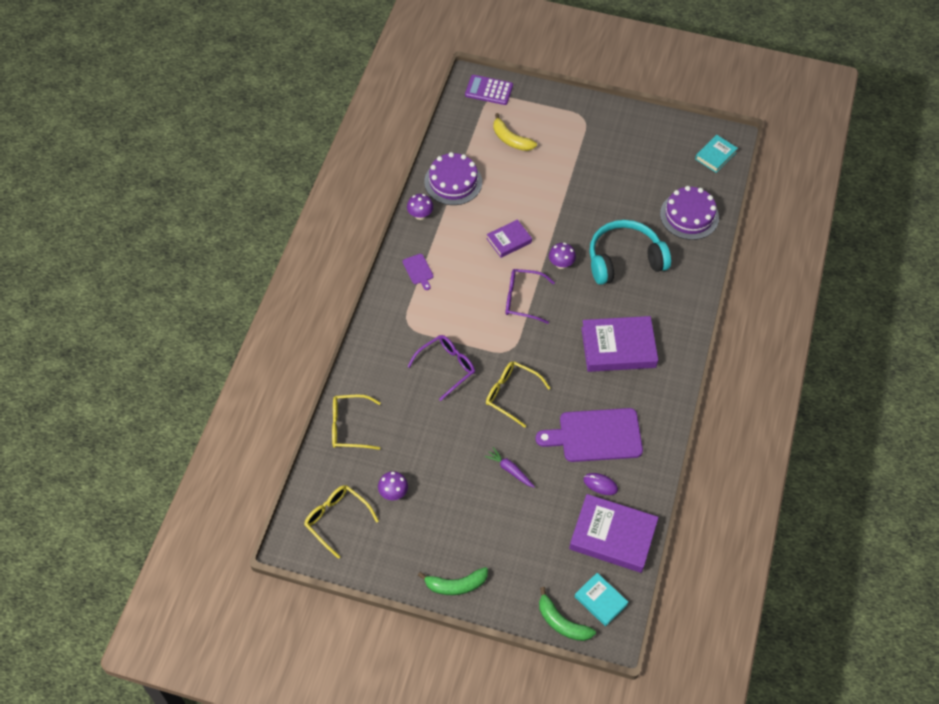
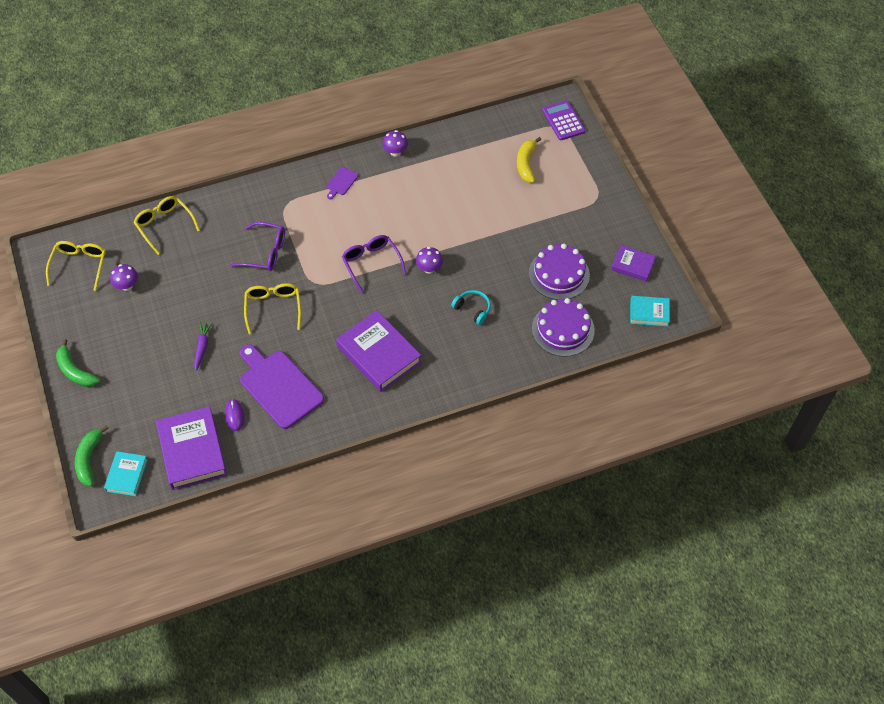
camera: 55 degrees right, 0 degrees up
purple cake [424,152,482,205] -> purple cake moved to [529,244,590,300]
purple book [487,219,532,258] -> purple book moved to [611,245,656,282]
turquoise headphones [589,220,671,285] -> turquoise headphones [451,290,491,325], size x0.46

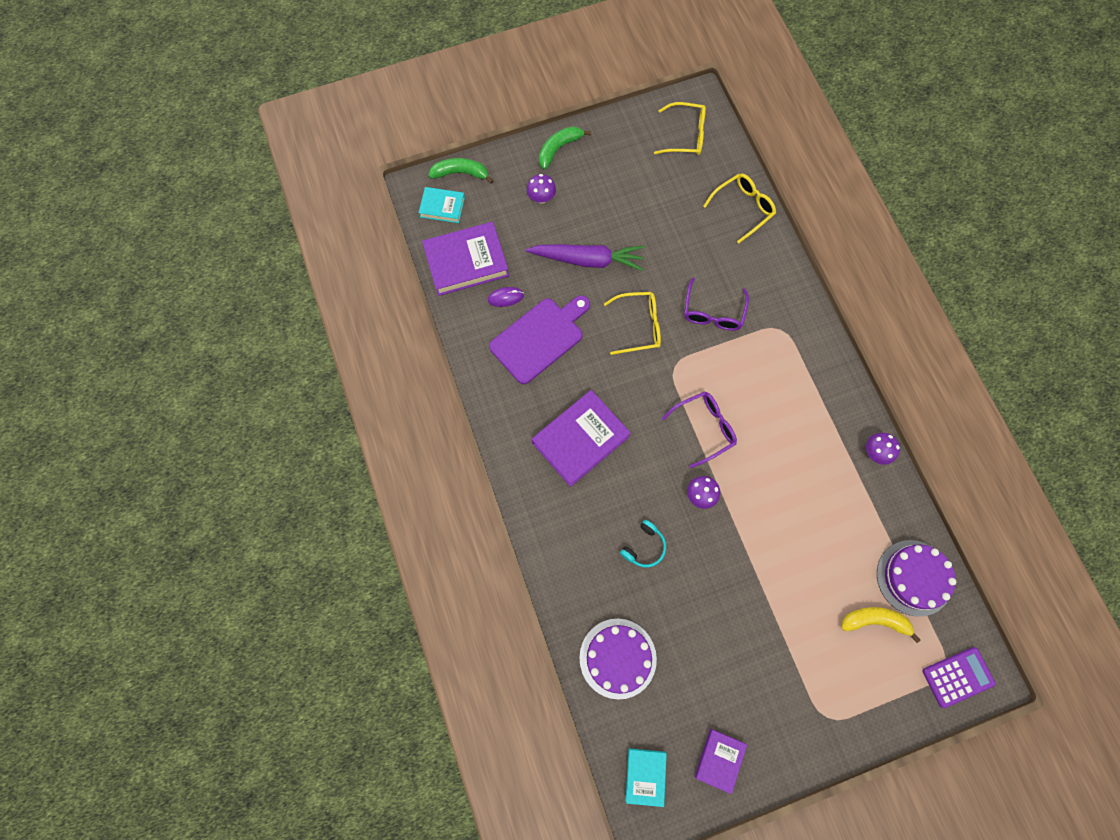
camera: 90 degrees right, 15 degrees up
purple mushroom [110,264,138,291] -> purple mushroom moved to [527,174,556,204]
purple carrot [194,322,212,371] -> purple carrot [526,244,645,271], size x1.97
purple cutting board [326,167,359,199] -> none
purple cake [529,244,590,300] -> purple cake moved to [877,540,956,617]

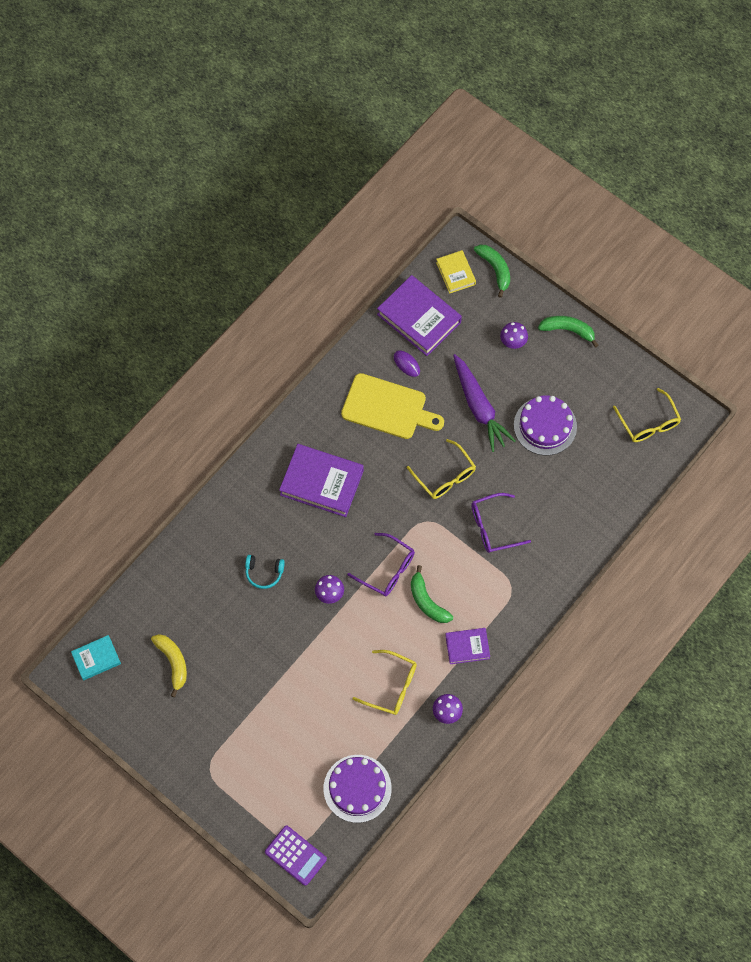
camera: 60 degrees right, 5 degrees down
turquoise book [419,187,465,223] -> yellow book [436,250,476,294]
purple cutting board [489,295,590,384] -> yellow cutting board [341,373,444,439]
purple cake [579,619,657,700] -> purple cake moved to [514,396,577,455]
purple book [695,729,747,794] -> purple book moved to [445,628,490,664]
yellow glasses [703,174,776,244] -> yellow glasses moved to [352,650,417,715]
yellow banana [842,607,921,643] -> yellow banana moved to [151,634,187,697]
none -> green banana [411,565,453,623]

